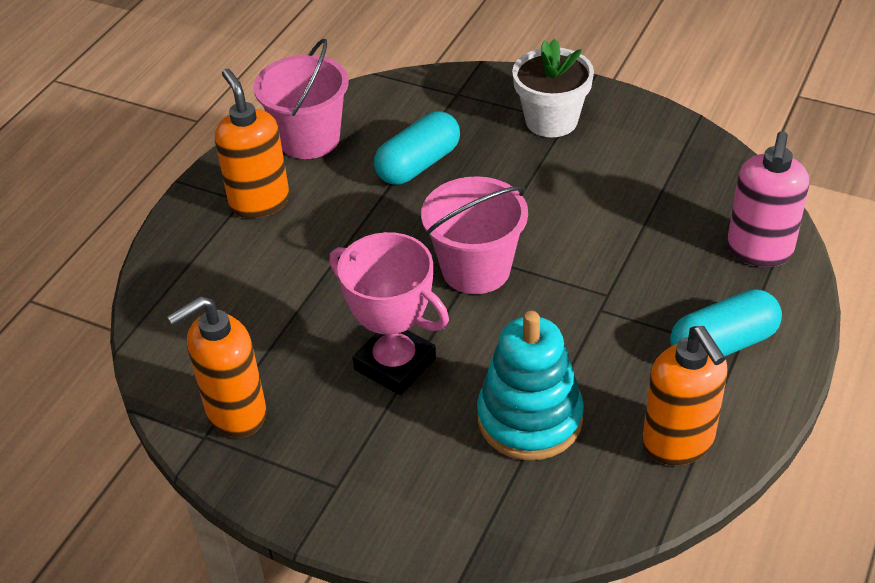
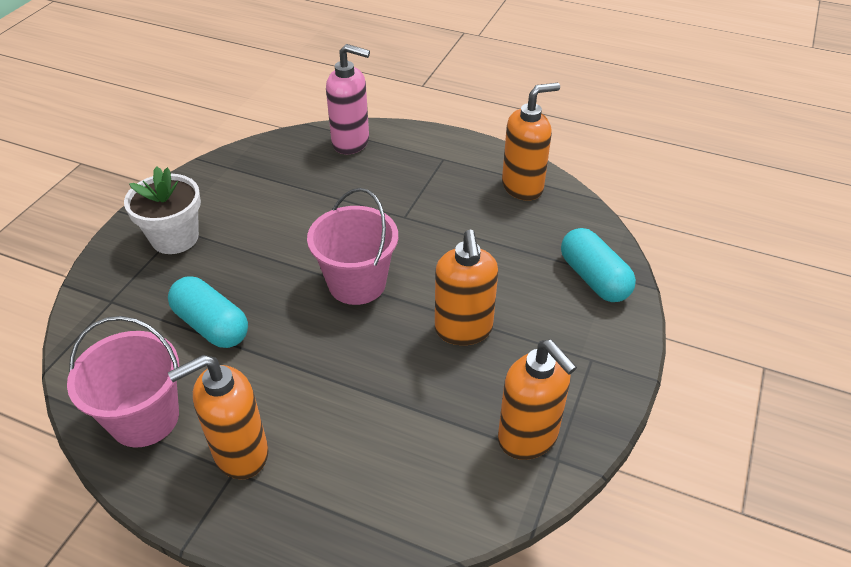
camera: 95 degrees left, 0 degrees up
pink trophy [329,232,449,395] -> orange soap dispenser [435,230,498,345]
turquoise stacking toy [477,311,584,460] -> none
turquoise capsule [670,289,782,356] -> turquoise capsule moved to [561,228,636,302]

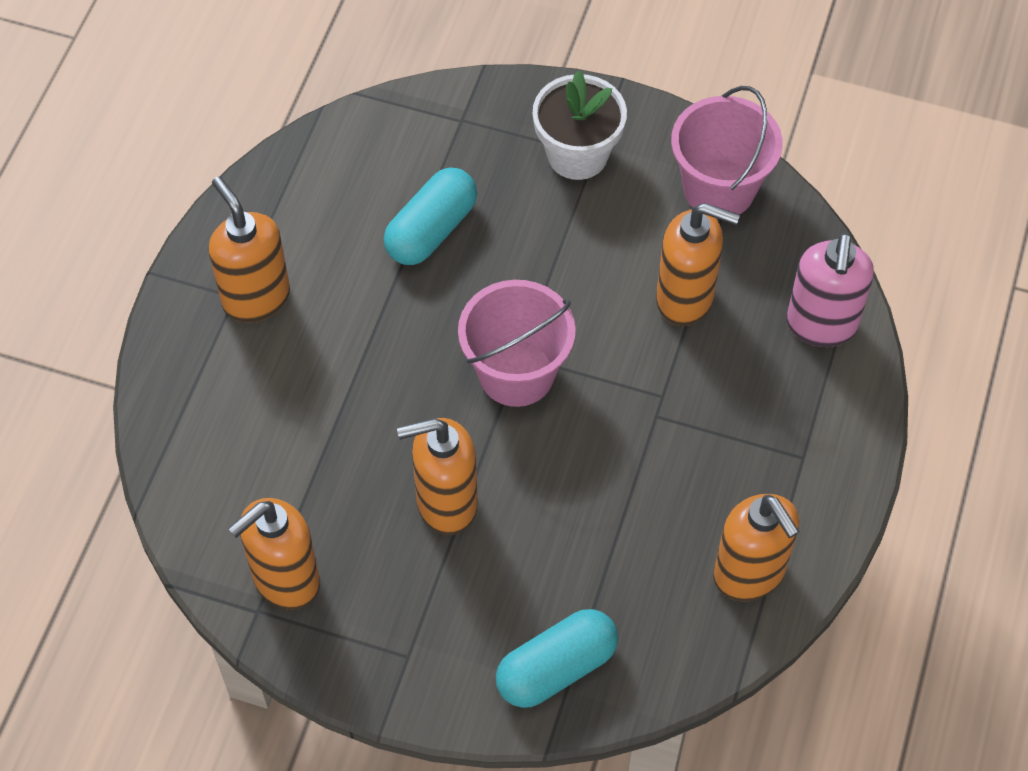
camera: 85 degrees right, 15 degrees up
pink bucket [67,316,179,448] -> pink bucket moved to [671,86,783,219]
none -> orange soap dispenser [656,203,740,326]

